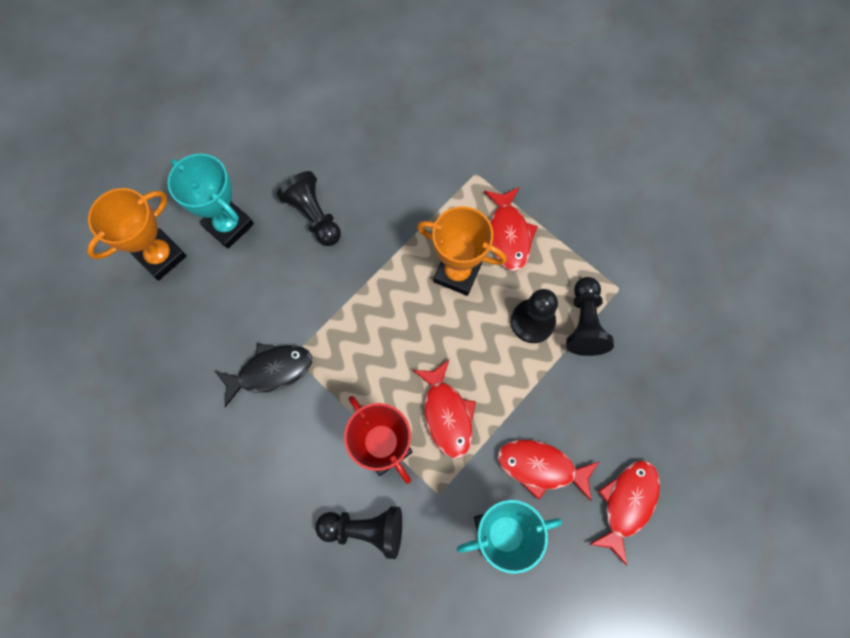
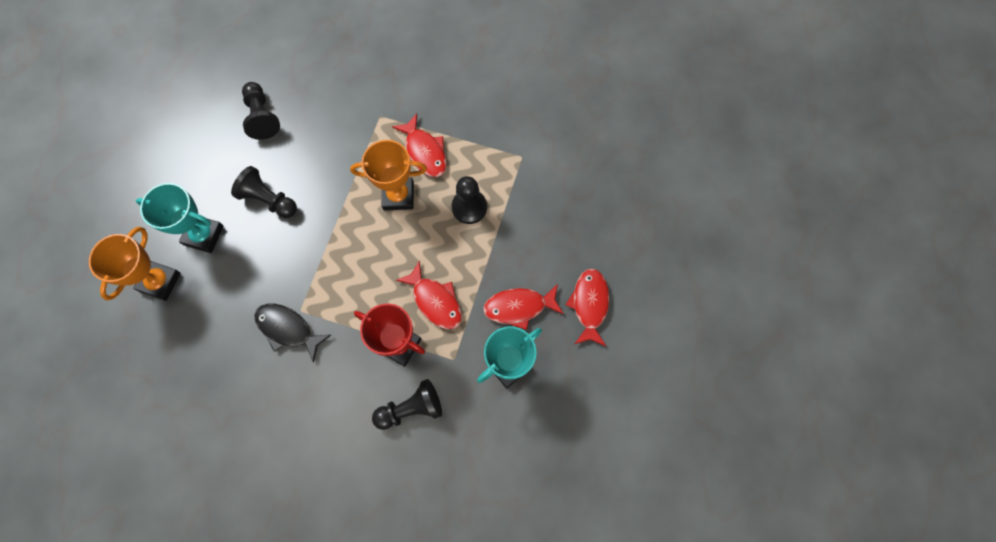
camera: 25 degrees left, 0 degrees up
black fish [215,343,312,407] -> black fish turned 105 degrees counterclockwise [254,304,331,363]
black pawn [566,277,614,356] -> black pawn moved to [242,82,280,140]

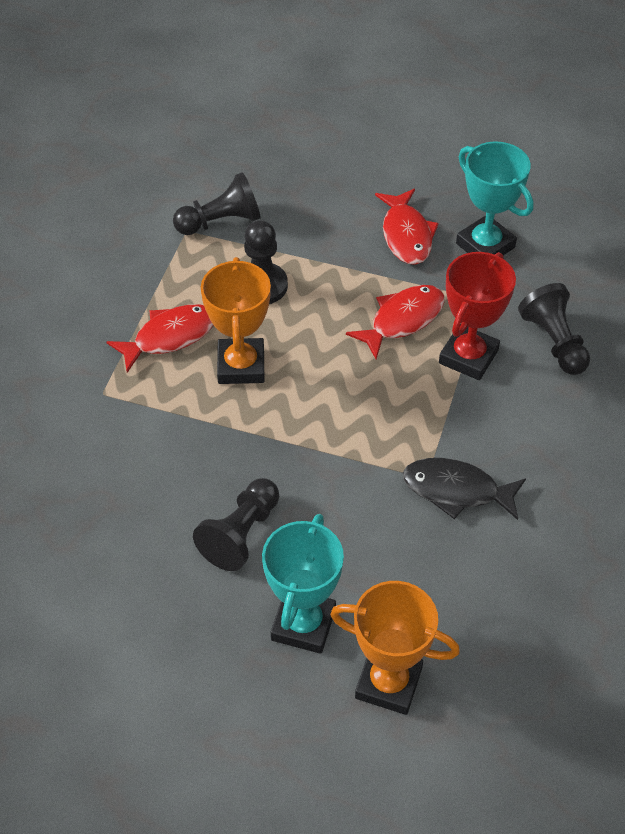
camera: 90 degrees left, 20 degrees down
black pawn [242,82,280,140] -> black pawn moved to [173,172,261,235]
black fish [254,304,331,363] -> black fish turned 75 degrees clockwise [403,458,526,520]
red fish [566,268,609,346] -> none

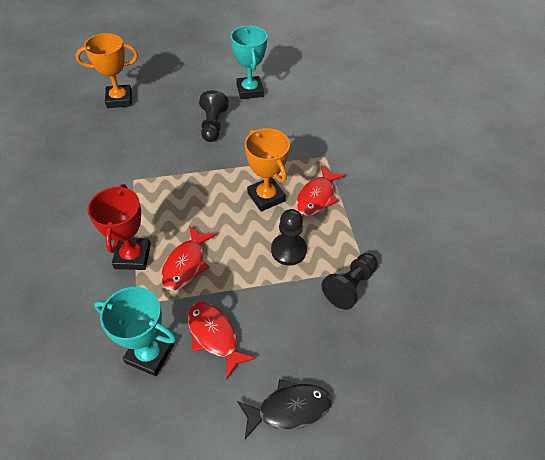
camera: 150 degrees right, 0 degrees up
turquoise trophy [262,514,344,654] -> turquoise trophy moved to [231,26,268,99]
black fish [403,458,526,520] -> black fish moved to [237,379,332,439]
black pawn [518,283,590,375] -> none

